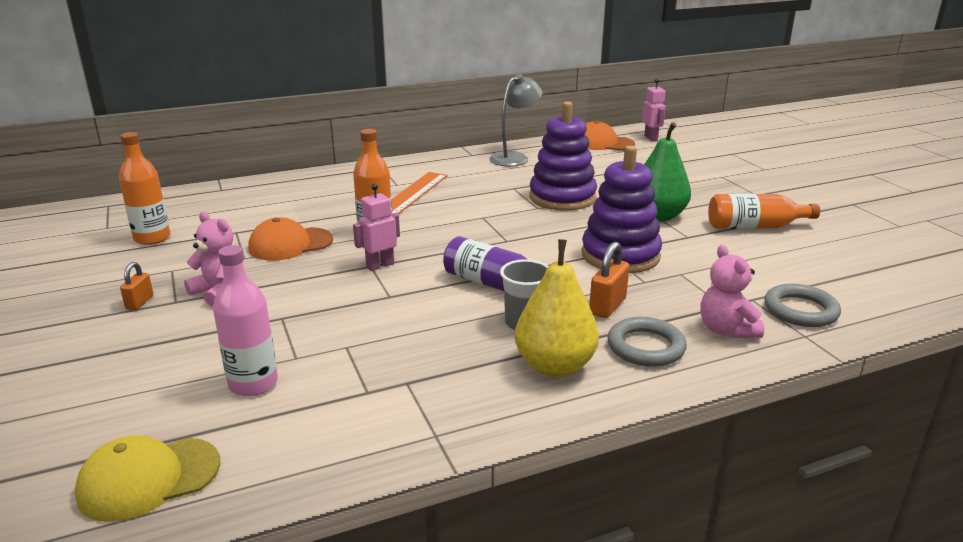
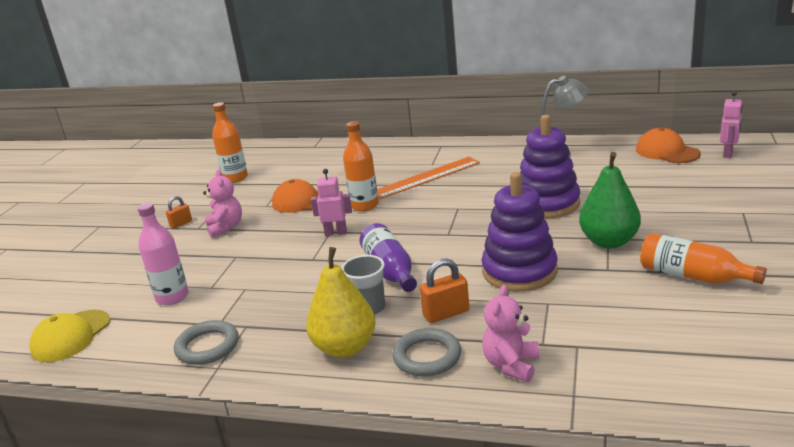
camera: 40 degrees right, 0 degrees up
yellow cap [75,435,220,522] -> yellow cap turned 75 degrees counterclockwise [29,310,110,362]
grey ring [764,284,841,327] -> grey ring moved to [174,320,239,365]

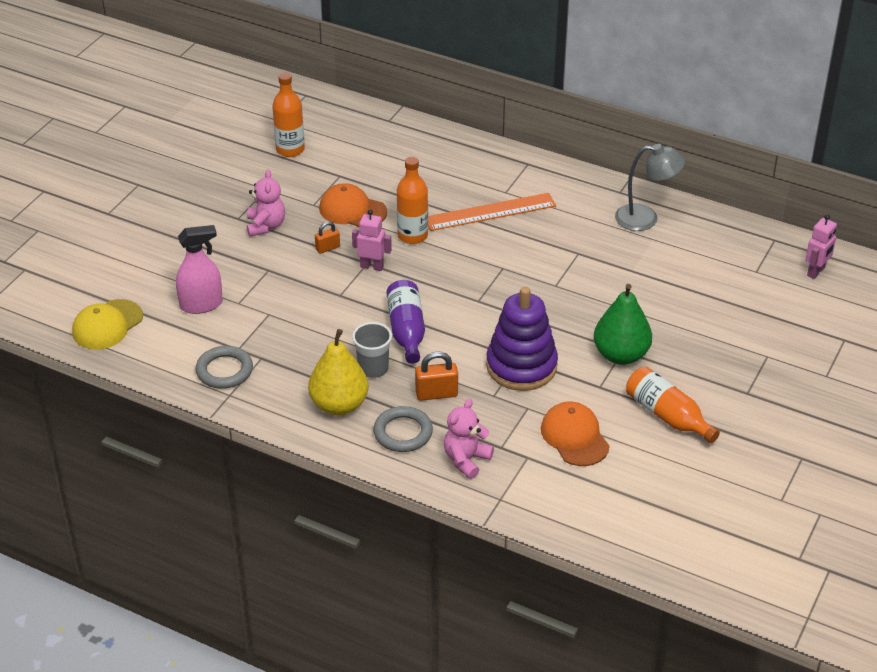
camera: 10 degrees right, 15 degrees up
pink bottle [138,203,189,305] -> pink spray bottle [176,225,223,314]
orange padlock [166,196,192,229] -> orange padlock moved to [315,222,340,254]
purple stacking toy [520,115,580,218] -> none
orange cap [636,127,701,163] -> orange cap moved to [541,402,609,466]

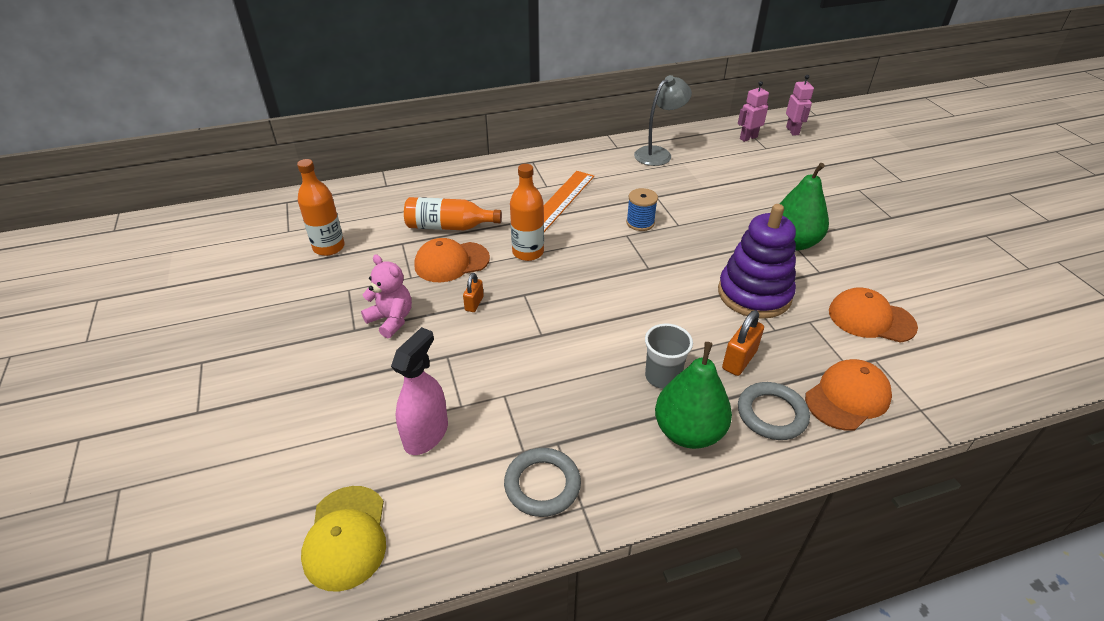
camera: 45 degrees left, 0 degrees up
yellow pear [308,329,369,415] -> green pear [655,342,732,449]
pink robot [352,209,392,271] -> pink robot moved to [738,81,769,142]
purple bottle [387,280,425,364] -> none
pink teddy bear [444,398,494,479] -> orange cap [805,359,892,431]
orange bottle [626,367,720,443] -> orange bottle moved to [404,197,502,230]
none -> blue spool [626,188,658,231]

